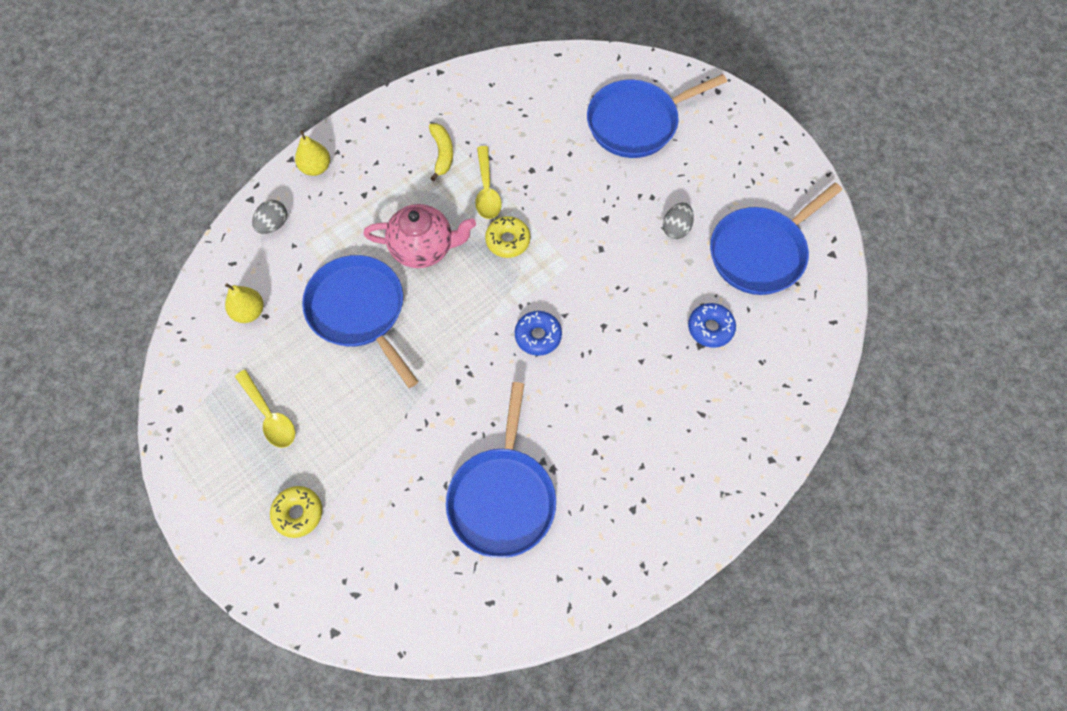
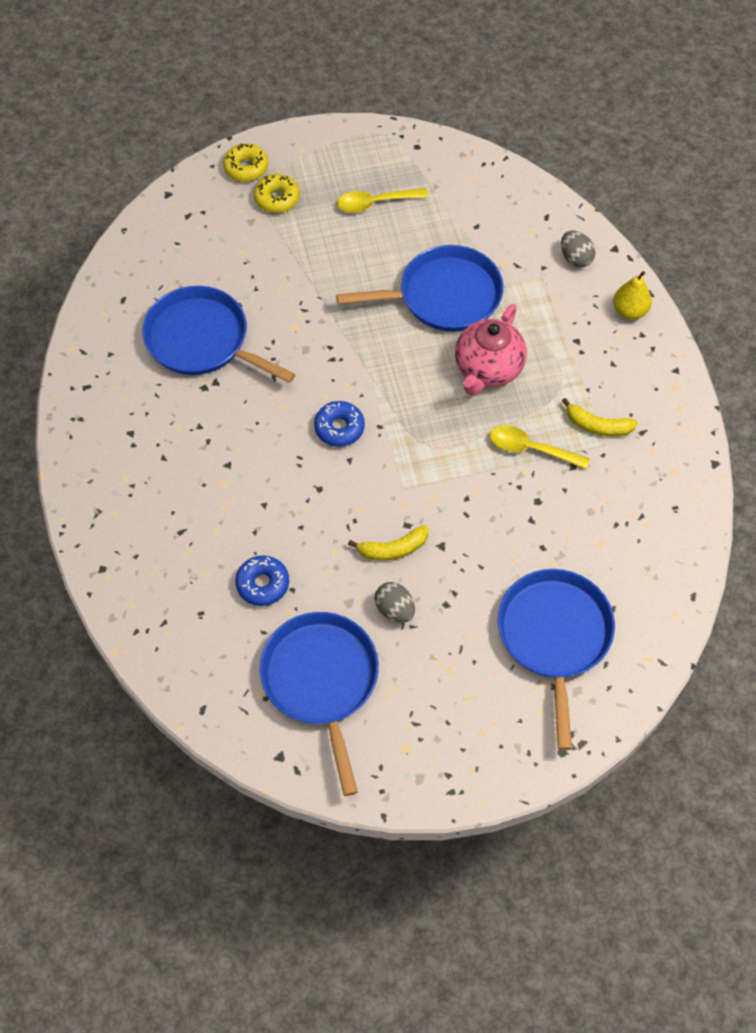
camera: 115 degrees right, 5 degrees down
yellow pear [225,283,264,323] -> none
yellow donut [485,216,530,258] -> yellow donut moved to [223,143,268,182]
none -> yellow banana [348,525,428,561]

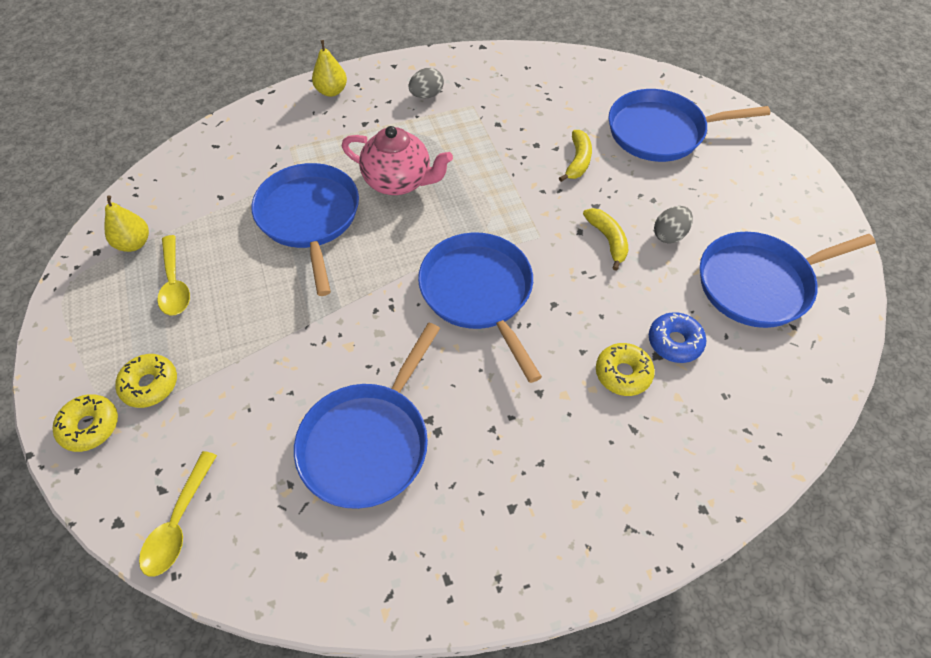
camera: 95 degrees left, 5 degrees down
blue donut [314,401,365,447] -> blue pan [418,233,542,383]
yellow spoon [490,425,590,470] -> yellow spoon moved to [139,451,217,577]
grey egg [561,230,595,267] -> grey egg moved to [409,68,444,99]
yellow banana [562,398,638,436] -> yellow banana moved to [559,130,592,182]
none -> yellow pear [105,195,149,252]
none -> yellow donut [596,343,655,396]

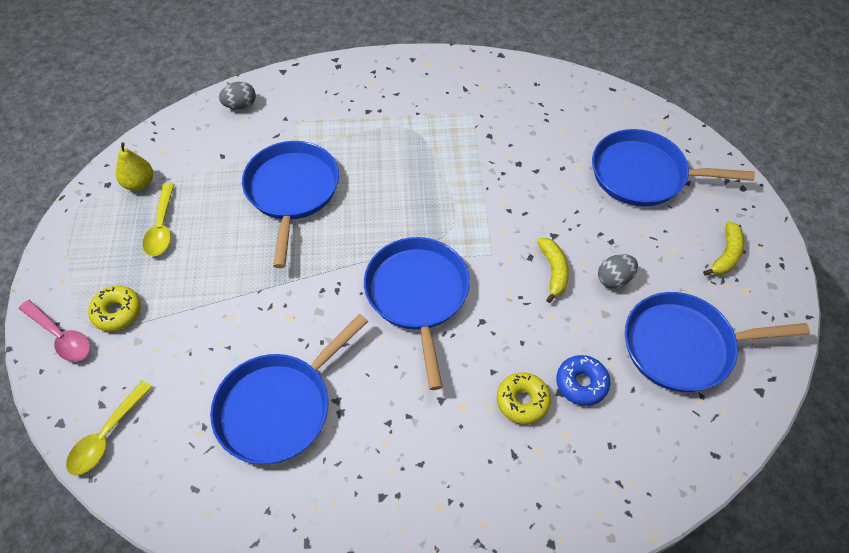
camera: 15 degrees right, 0 degrees up
yellow donut [52,394,118,452] -> pink spoon [19,300,91,362]
yellow pear [312,40,347,97] -> none
pink teapot [342,126,453,195] -> none
grey egg [409,68,444,99] -> grey egg moved to [219,81,256,109]
yellow banana [559,130,592,182] -> yellow banana moved to [703,221,745,276]

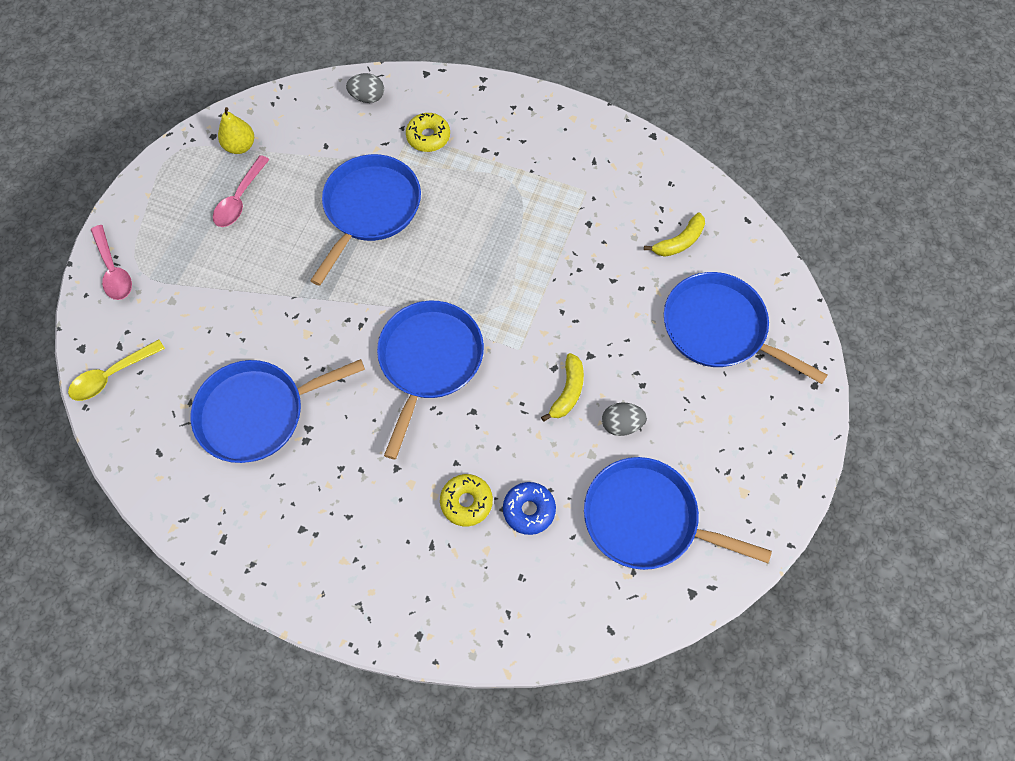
camera: 25 degrees right, 10 degrees up
yellow donut [88,286,141,331] -> yellow donut moved to [406,113,450,152]
yellow spoon [143,183,175,256] -> pink spoon [213,155,270,227]
yellow banana [703,221,745,276] -> yellow banana moved to [644,213,705,257]

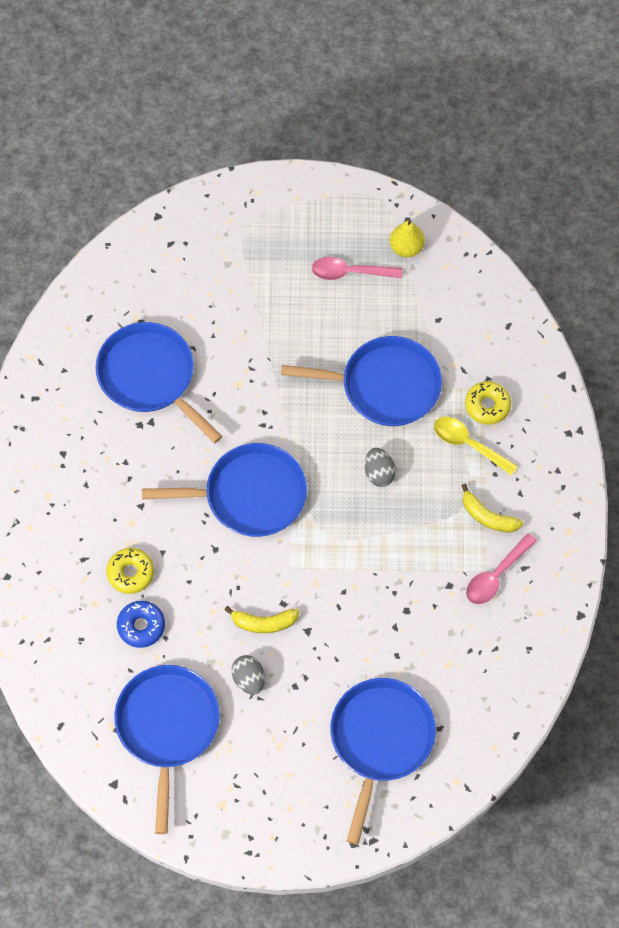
camera: 70 degrees right, 0 degrees up
yellow spoon [68,339,165,401] -> yellow spoon moved to [434,417,517,475]
pink spoon [91,225,132,300] -> pink spoon moved to [466,533,537,604]
grey egg [346,73,384,103] -> grey egg moved to [365,448,396,487]
yellow banana [644,213,705,257] -> yellow banana moved to [461,484,523,533]

